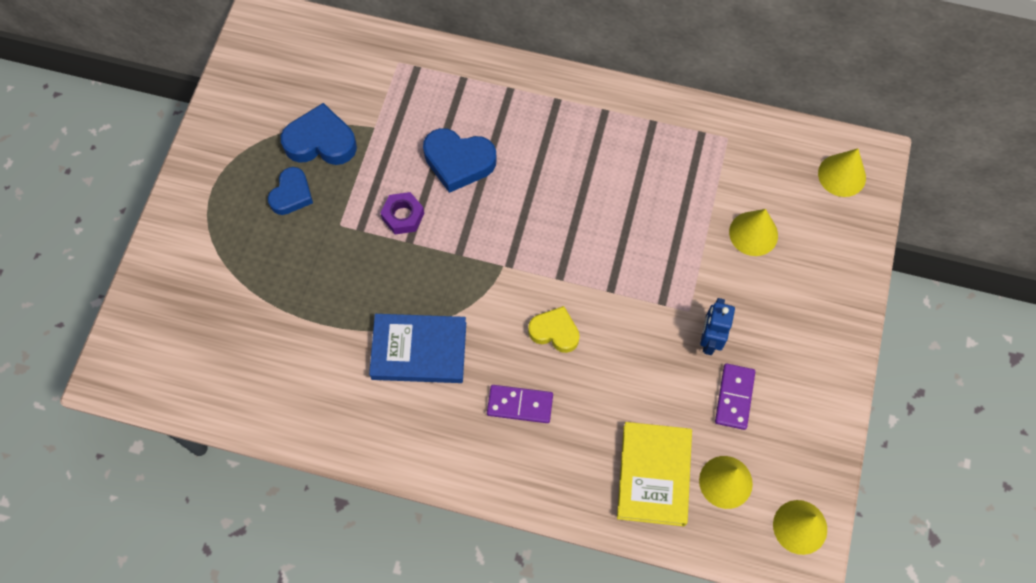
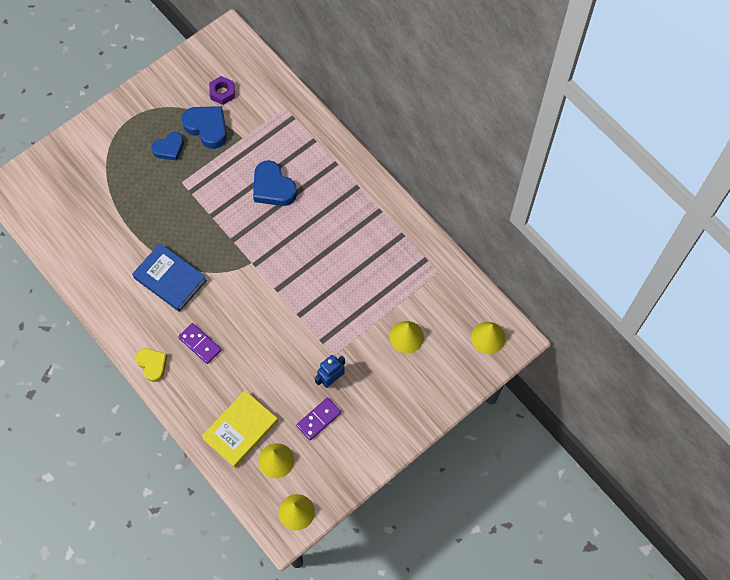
camera: 35 degrees right, 0 degrees up
purple nut [380,192,424,234] -> purple nut moved to [209,76,235,105]
yellow heart [528,306,580,353] -> yellow heart moved to [135,348,167,382]

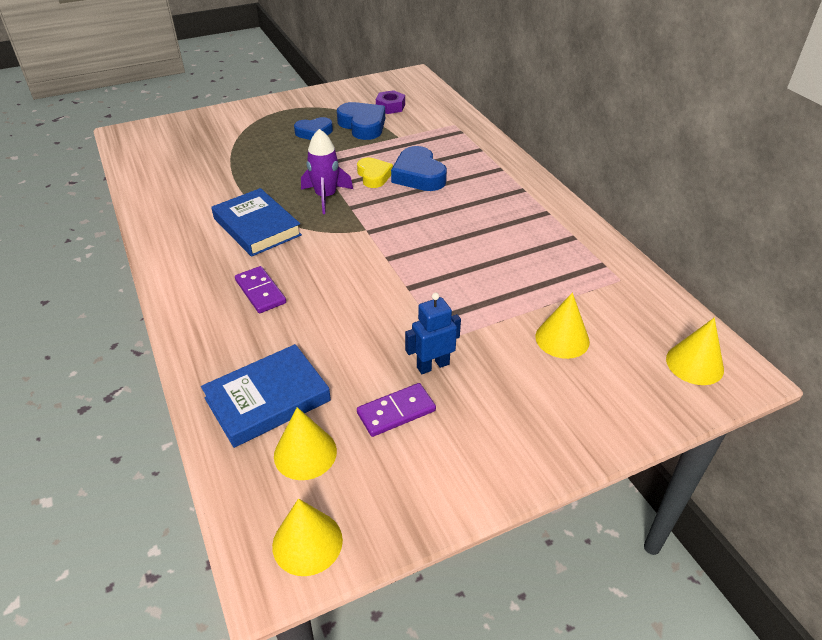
camera: 15 degrees right, 25 degrees down
yellow heart [135,348,167,382] -> yellow heart moved to [357,157,393,188]
yellow book [201,390,278,468] -> blue book [201,344,331,448]
none -> purple rocket [301,129,353,214]

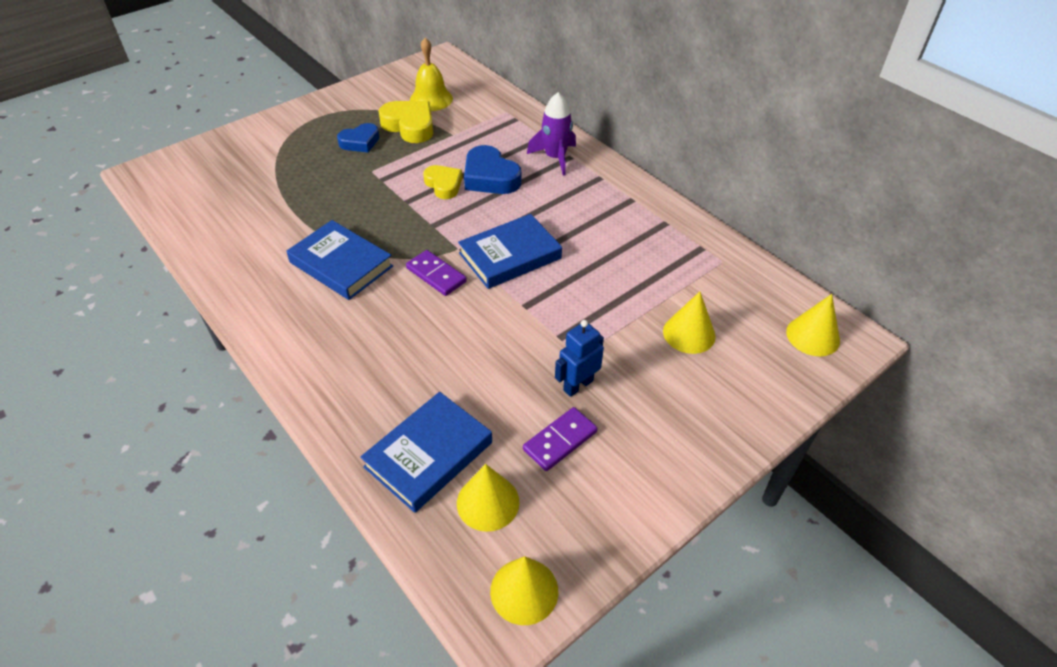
camera: 15 degrees left, 5 degrees up
purple domino [235,266,286,313] -> purple domino moved to [406,250,467,296]
purple rocket [301,129,353,214] -> purple rocket moved to [527,92,576,176]
blue heart [337,102,385,140] -> yellow heart [378,101,433,143]
purple nut [376,90,405,114] -> yellow bell [410,37,453,111]
none -> blue book [458,214,562,289]

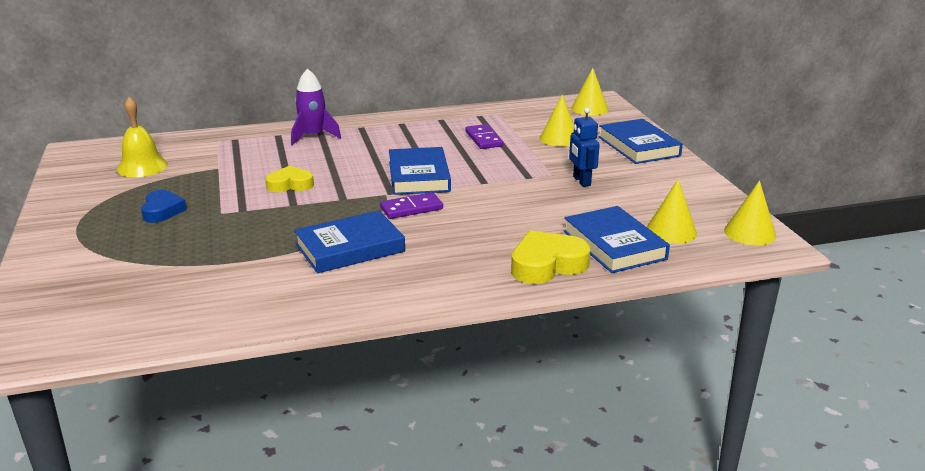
camera: 65 degrees left, 20 degrees down
yellow heart [378,101,433,143] -> yellow heart moved to [511,231,590,284]
blue heart [464,145,521,194] -> none
purple domino [523,407,598,471] -> purple domino moved to [465,124,503,149]
none -> blue book [598,119,683,164]

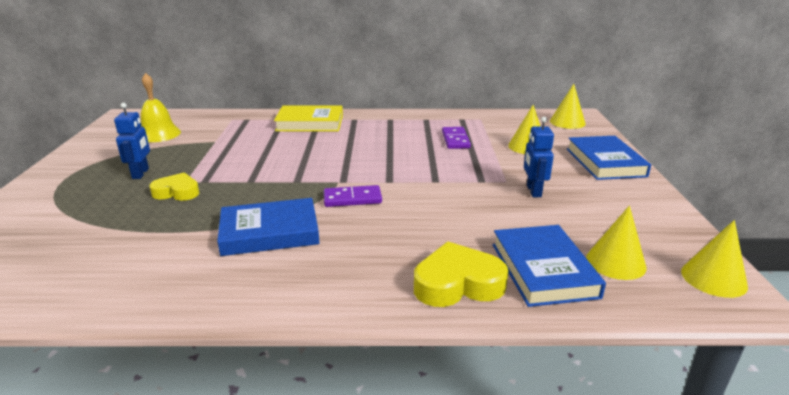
camera: 15 degrees right, 0 degrees up
blue heart [141,190,187,223] -> blue robot [114,103,150,179]
yellow heart [265,166,314,192] -> yellow heart moved to [149,173,199,201]
purple rocket [291,68,341,146] -> yellow book [274,106,343,131]
blue book [389,147,451,195] -> none

